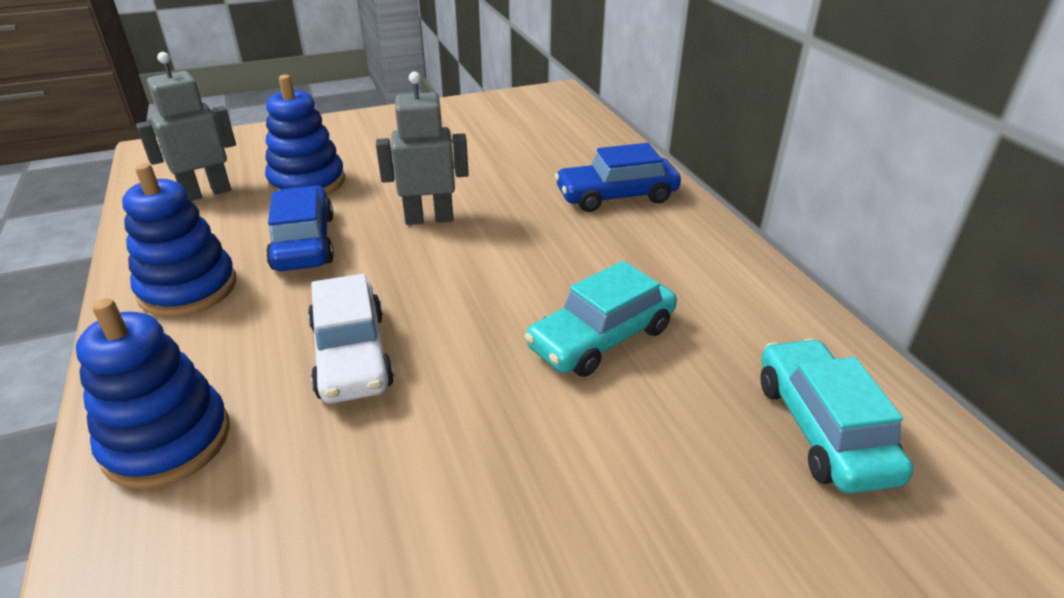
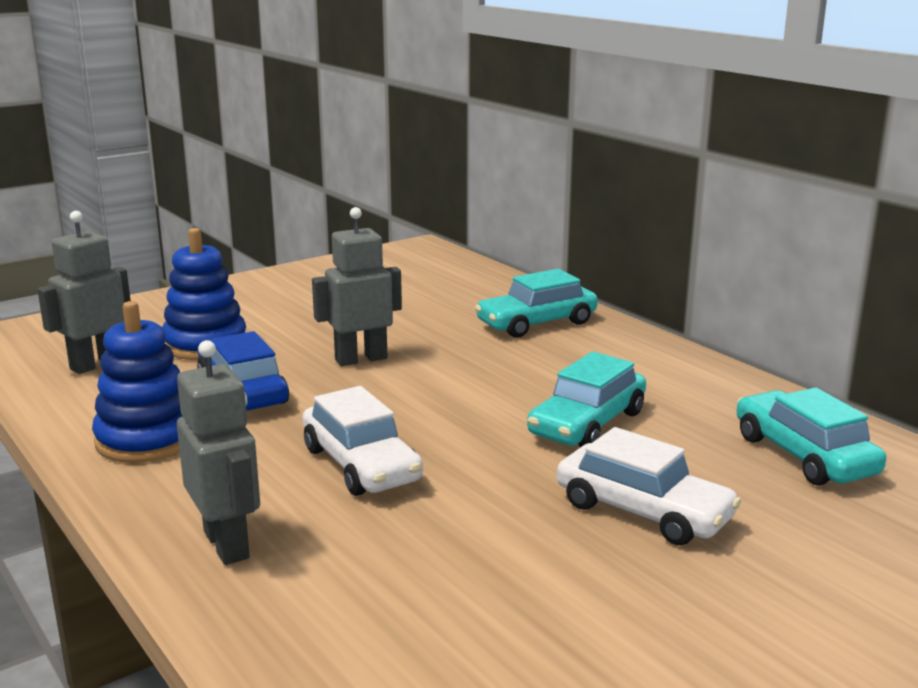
camera: 15 degrees left, 15 degrees down
blue stacking toy [76,298,230,489] -> grey robot [177,340,260,565]
blue car [554,143,681,212] -> turquoise car [475,269,598,338]
none -> white car [557,427,741,545]

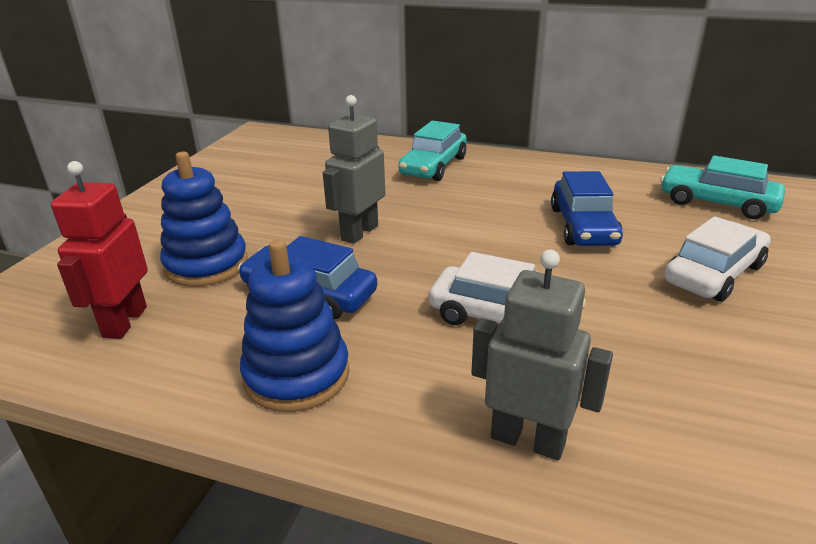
camera: 35 degrees left, 10 degrees up
grey robot [37,211,131,374] -> red robot [51,161,148,339]
turquoise car [527,352,646,447] -> blue car [551,171,623,246]
white car [557,427,741,545] -> white car turned 45 degrees counterclockwise [665,216,771,302]

